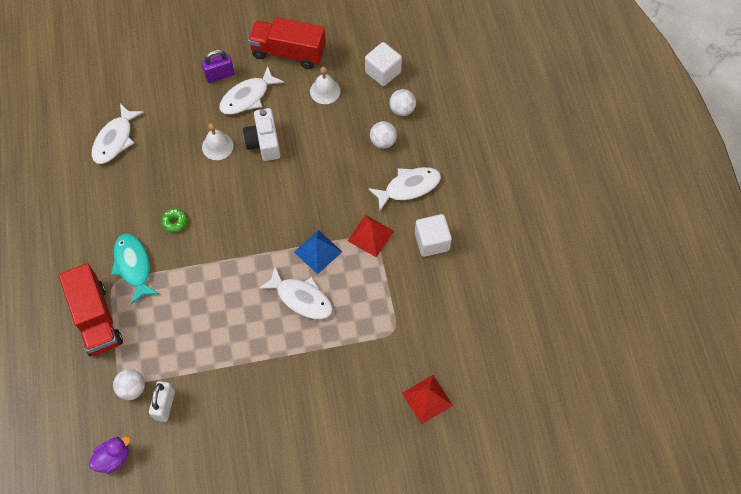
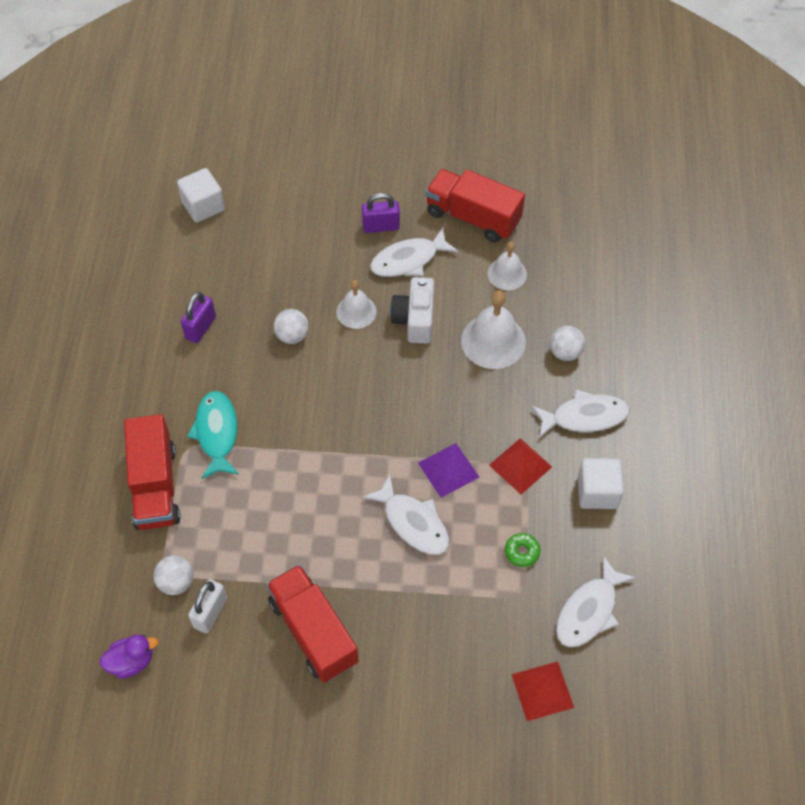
camera: 15 degrees right, 5 degrees down
white fish [92,103,144,164] -> white fish moved to [556,556,636,647]
green donut [161,208,187,233] -> green donut moved to [505,533,540,567]
blue pyramid [294,230,342,274] -> purple pyramid [418,443,479,498]
white cube [365,42,402,86] -> white cube moved to [177,168,225,222]
white ball [389,89,416,116] -> white ball moved to [274,309,309,344]
none -> purple padlock [181,292,216,343]
none -> red truck [266,564,359,683]
none -> white bell [461,290,526,369]

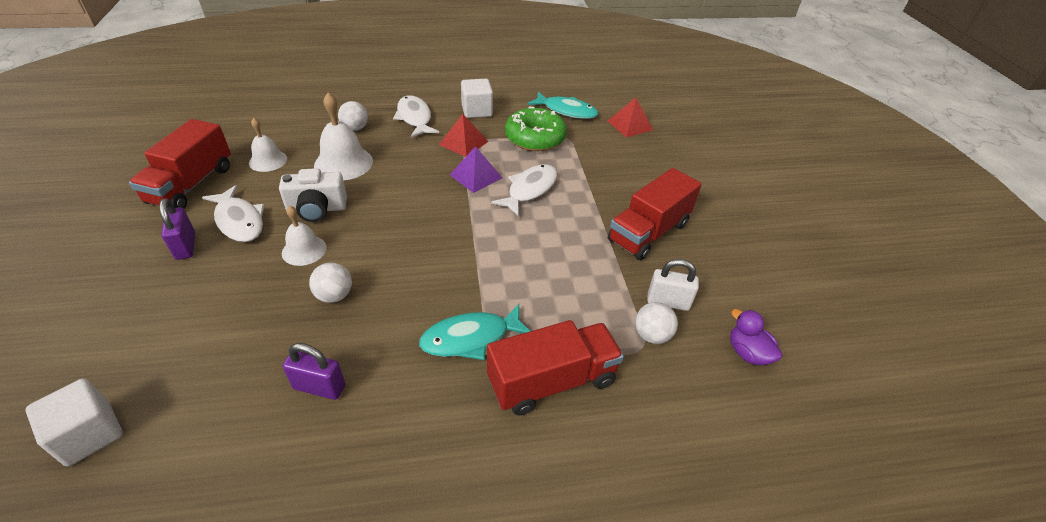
camera: 105 degrees left, 15 degrees down
green donut [505,533,540,567] -> green donut [505,107,567,151], size x2.33
white fish [556,556,636,647] -> turquoise fish [527,92,598,119]

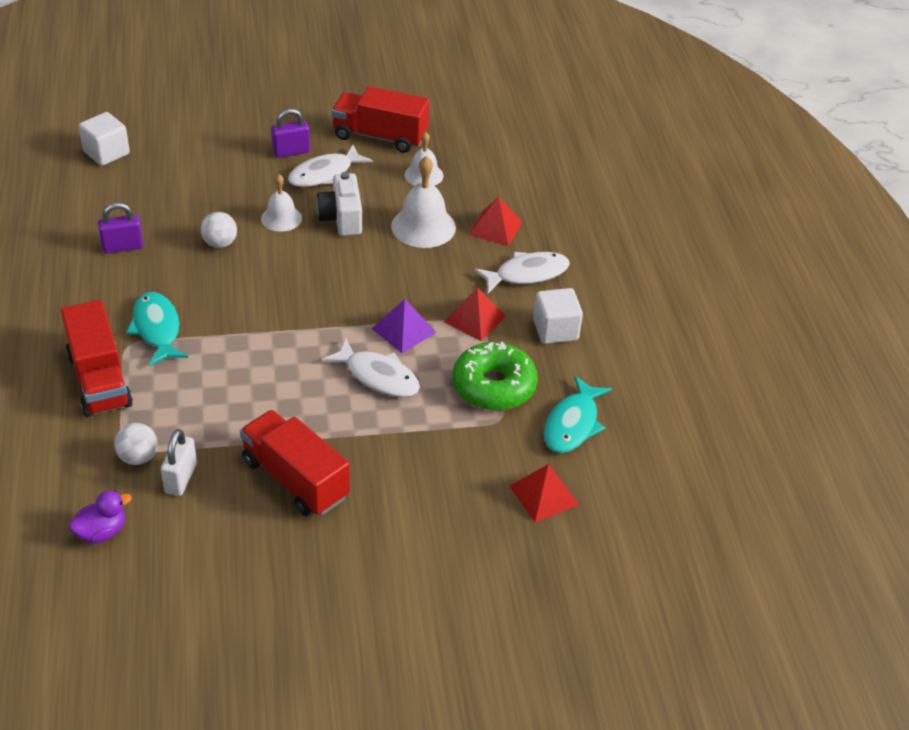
camera: 90 degrees right, 0 degrees up
purple padlock [283,343,346,400] -> purple padlock turned 60 degrees clockwise [98,203,143,254]
white ball [338,101,368,131] -> red pyramid [469,197,523,246]

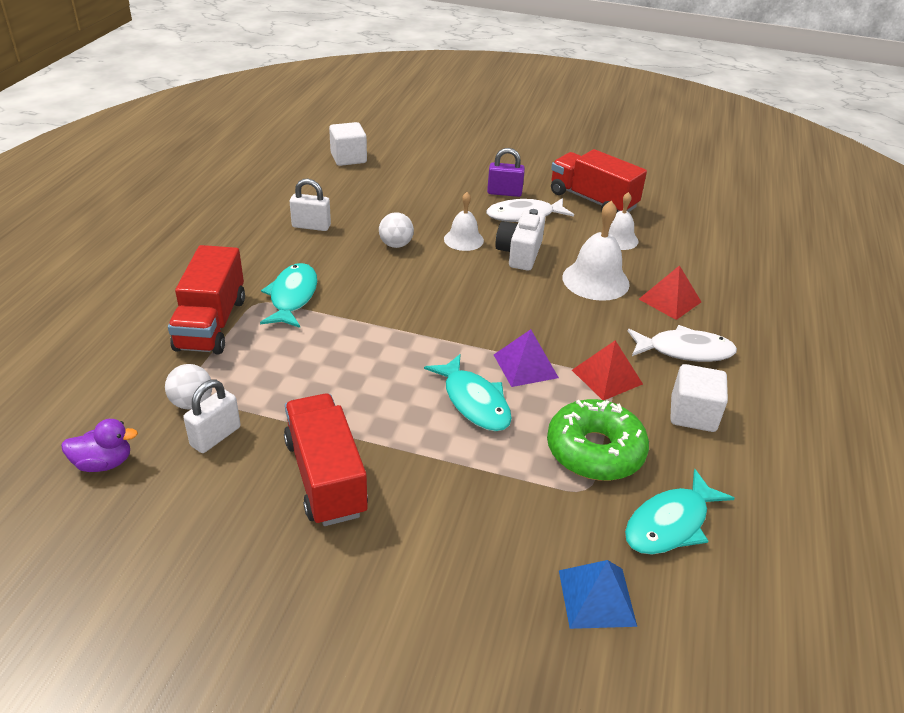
camera: 25 degrees right, 5 degrees down
purple padlock [98,203,143,254] -> white padlock [290,179,331,231]
white fish [322,338,420,397] -> turquoise fish [424,354,512,431]
red pyramid [509,464,579,522] -> blue pyramid [559,560,637,629]

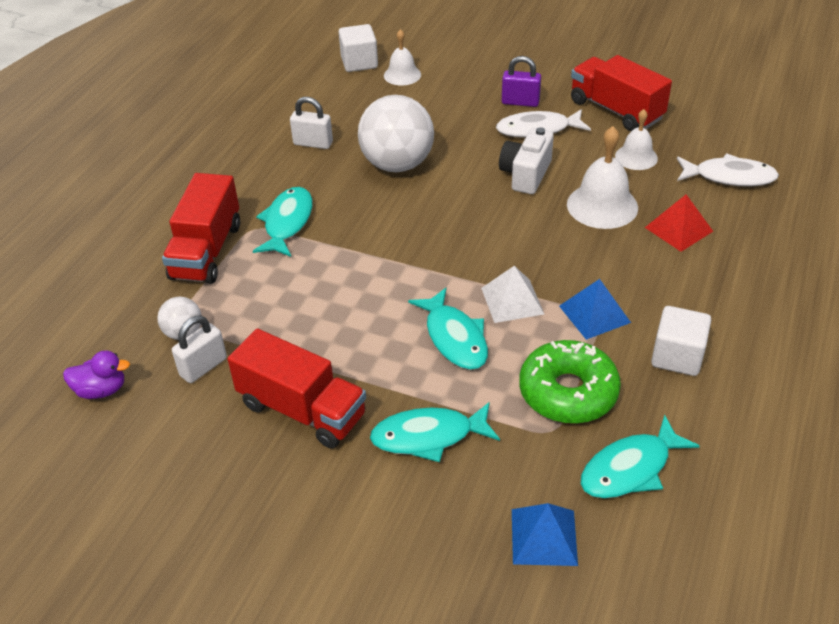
camera: 10 degrees right, 5 degrees up
red truck [284,394,368,526] -> red truck turned 135 degrees clockwise [228,328,366,448]
white ball [379,212,414,248] -> white ball [358,95,434,172], size x2.08
white bell [444,192,484,251] -> white bell moved to [384,29,421,86]
purple pyramid [494,329,559,387] -> white pyramid [481,266,544,323]
red pyramid [572,340,643,400] -> blue pyramid [559,279,631,340]
white fish [628,325,737,362] -> white fish moved to [677,153,779,187]
none -> turquoise fish [370,402,500,462]

